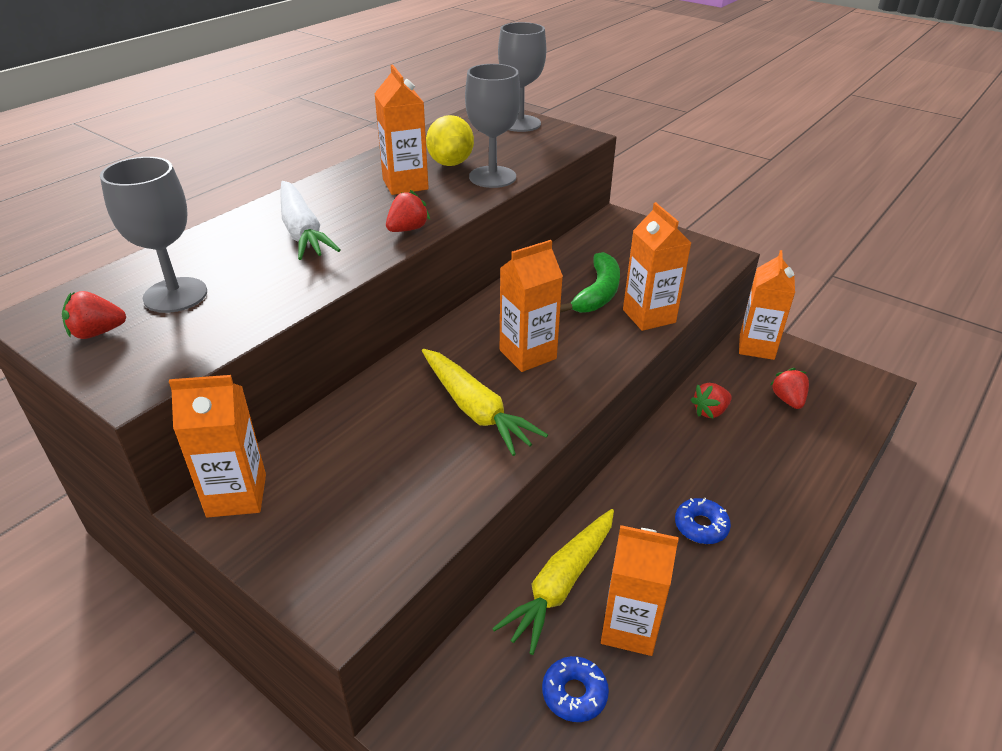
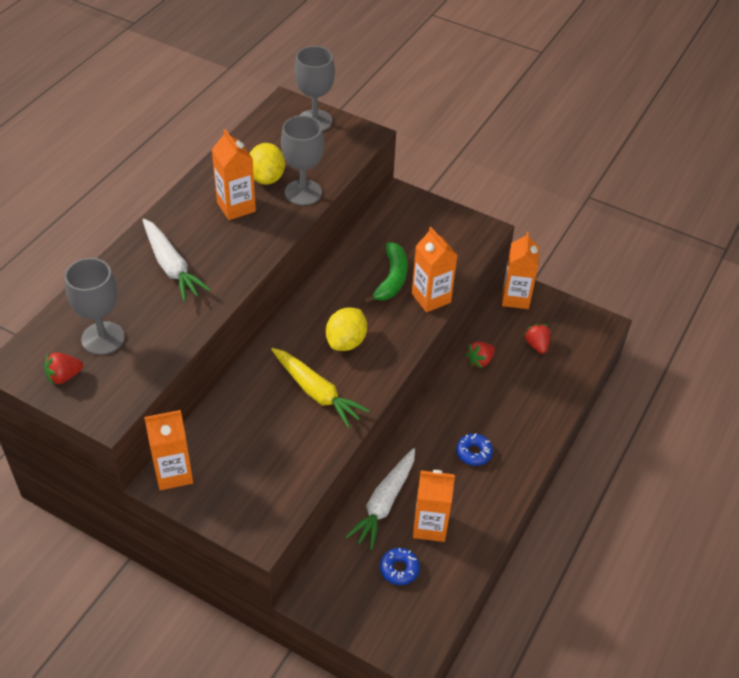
camera: 10 degrees left, 10 degrees up
red strawberry [386,190,430,232] -> none
yellow carrot [492,509,614,655] -> white carrot [345,448,415,550]
orange carton [500,240,563,372] -> yellow lemon [326,307,367,351]

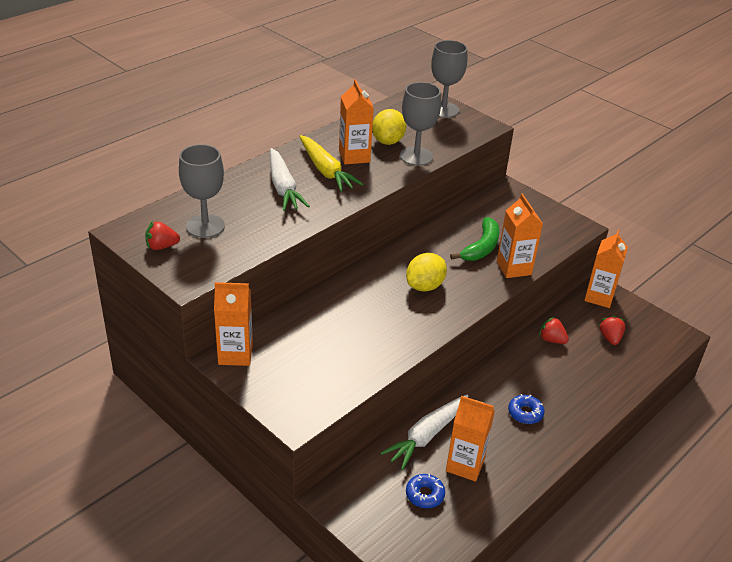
camera: 15 degrees right, 10 degrees down
yellow carrot [271,348,370,428] -> yellow carrot moved to [299,135,363,192]
red strawberry [465,342,495,369] -> red strawberry turned 60 degrees clockwise [539,317,569,344]

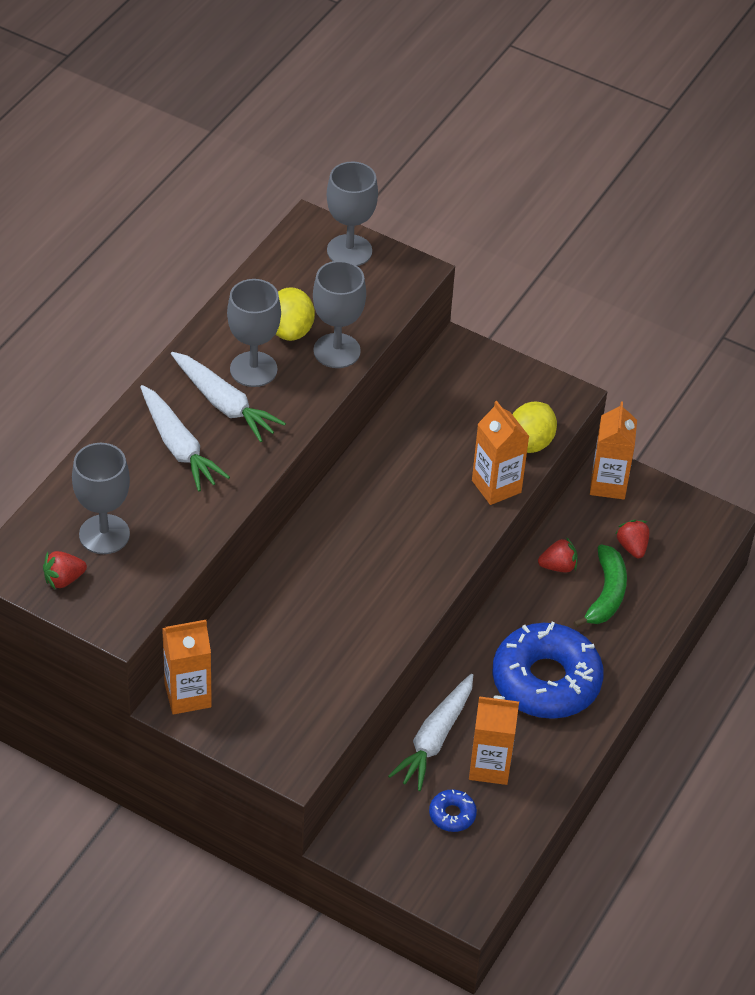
camera: 15 degrees left, 10 degrees up
yellow carrot [299,135,363,192] -> white carrot [171,352,286,442]
orange carton [339,79,374,164] -> grey goblet [227,279,281,387]
yellow lemon [406,253,447,292] -> yellow lemon moved to [512,402,557,453]
green banana [450,217,499,261] -> green banana moved to [573,544,627,628]
blue donut [508,394,545,424] -> blue donut [492,622,604,719], size x2.44
red strawberry [539,317,569,344] -> red strawberry turned 150 degrees clockwise [538,537,577,572]

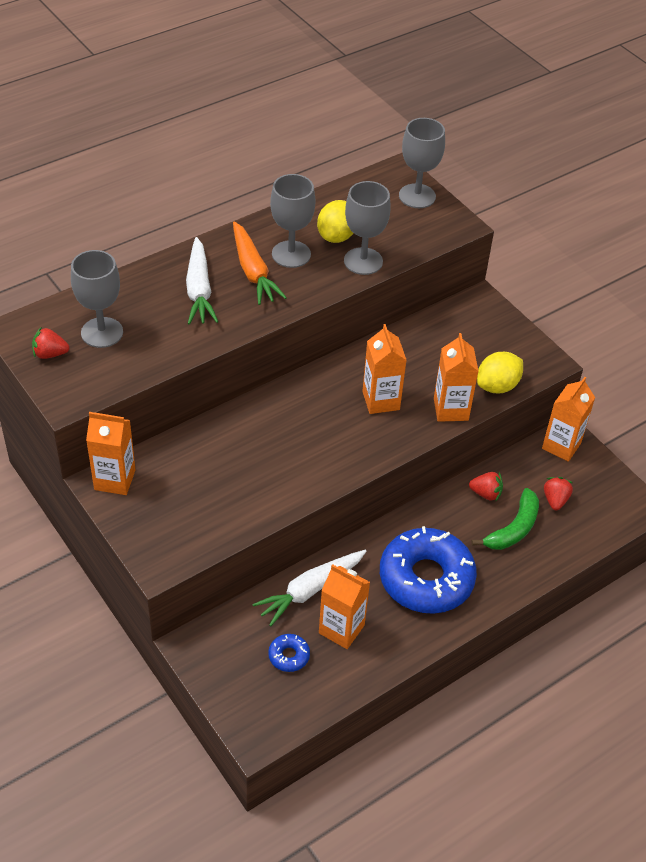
camera: 25 degrees right, 0 degrees up
white carrot [171,352,286,442] -> orange carrot [233,221,287,305]
none -> orange carton [362,324,407,414]

